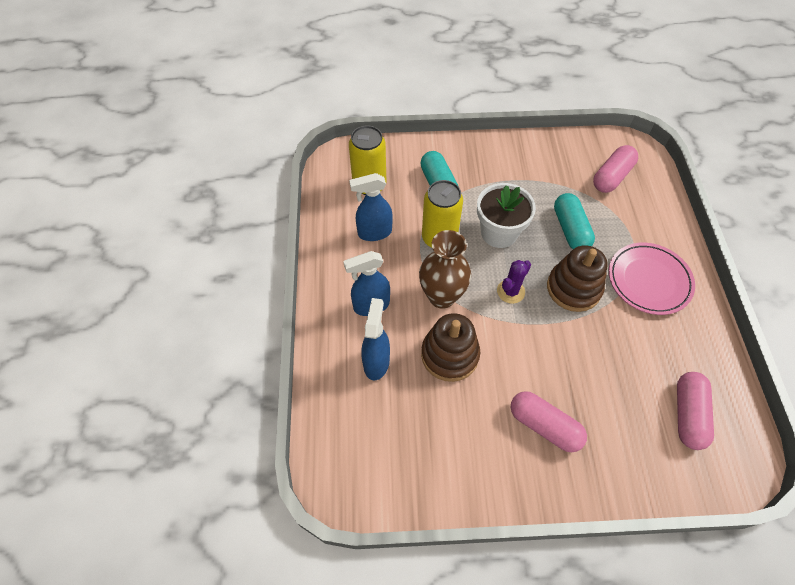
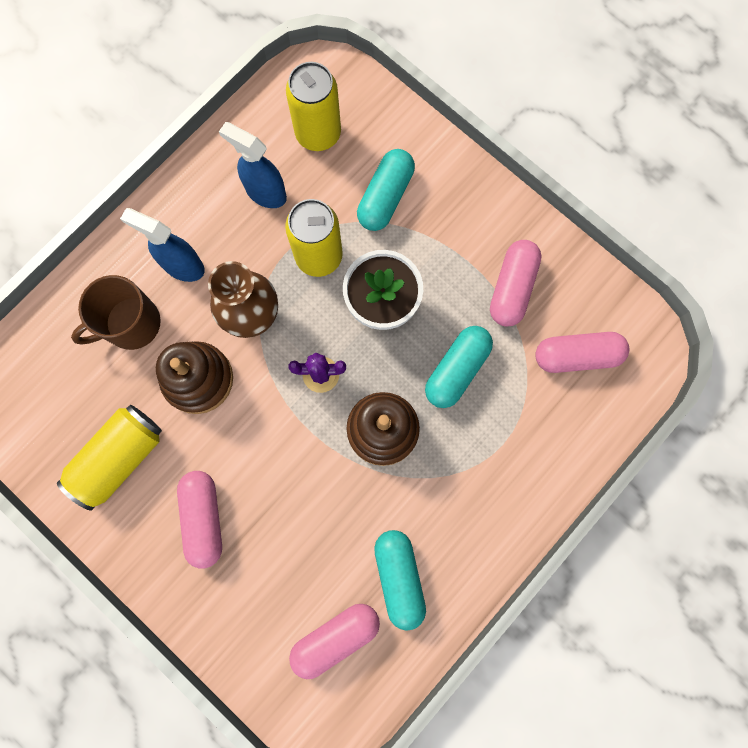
camera: 45 degrees right, 20 degrees up
blue spray bottle [361,298,390,380] -> brown mug [71,275,161,350]
pink plate [609,243,695,315] -> none
none -> yellow can [57,405,162,510]
none -> turquoise capsule [374,530,426,631]
none -> pink capsule [490,240,542,327]

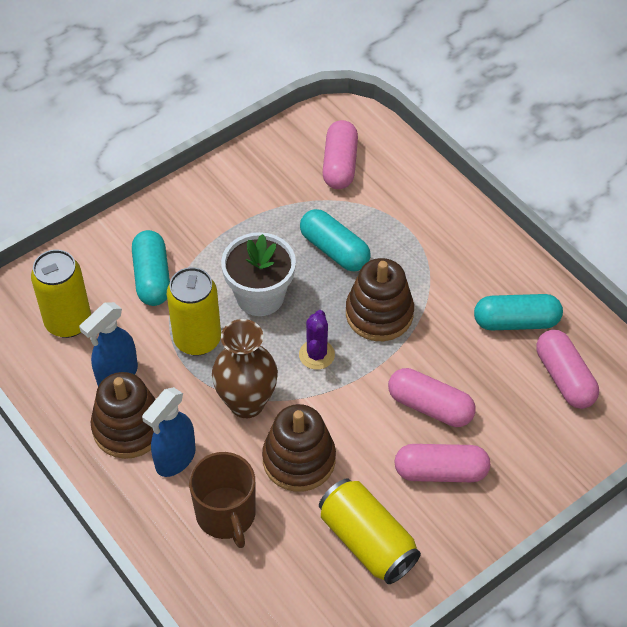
camera: 80 degrees left, 25 degrees down
turquoise capsule [357,149,415,231] -> turquoise capsule turned 45 degrees clockwise [132,230,170,306]
pink capsule [490,240,542,327] -> pink capsule moved to [388,368,476,427]
none -> brown stacking toy [91,372,156,459]

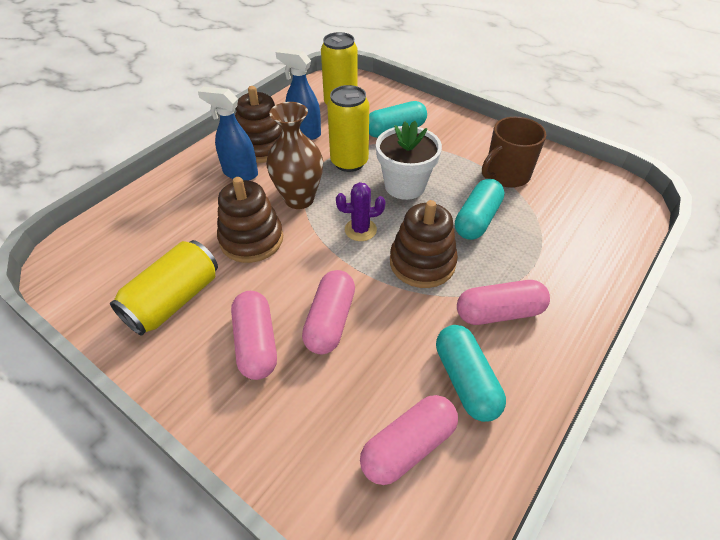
camera: 75 degrees right, 5 degrees down
brown mug [189,452,256,548] -> brown mug moved to [482,117,546,188]
pink capsule [323,120,358,189] -> pink capsule moved to [457,280,550,325]

